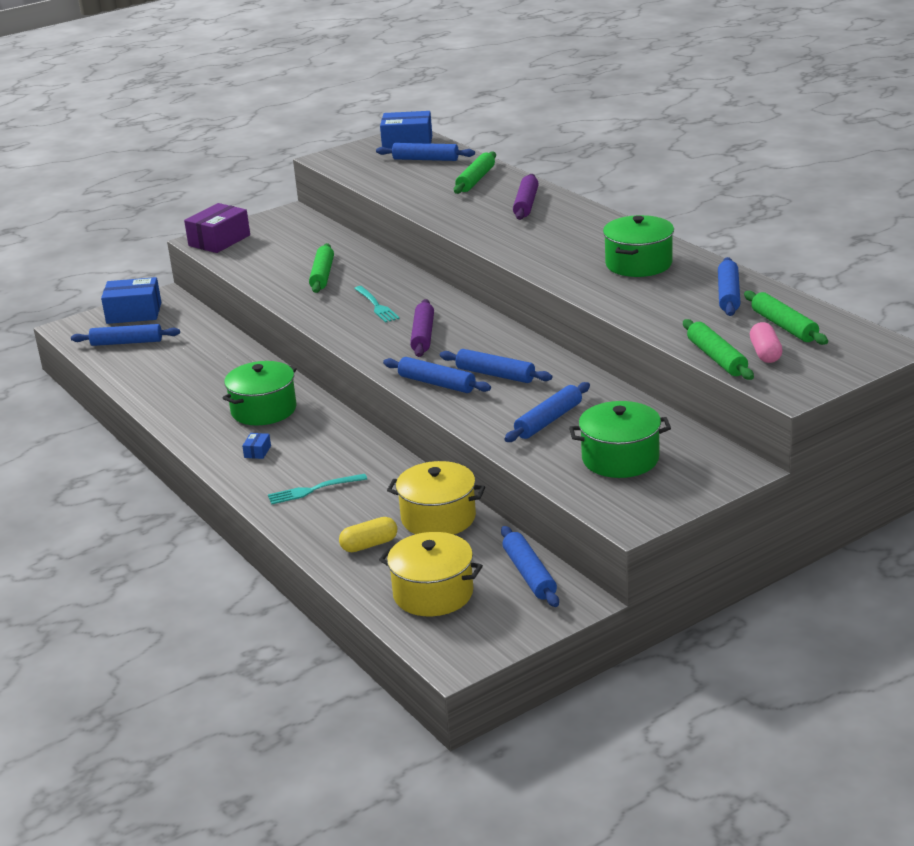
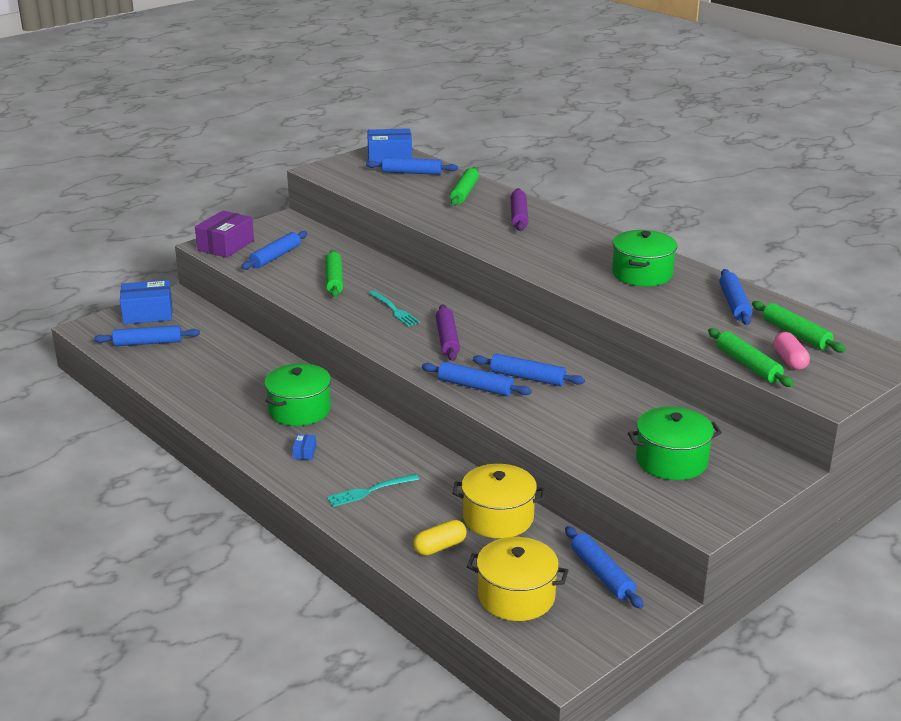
camera: 10 degrees left, 0 degrees up
blue rolling pin [504,382,590,442] -> blue rolling pin moved to [242,231,307,270]

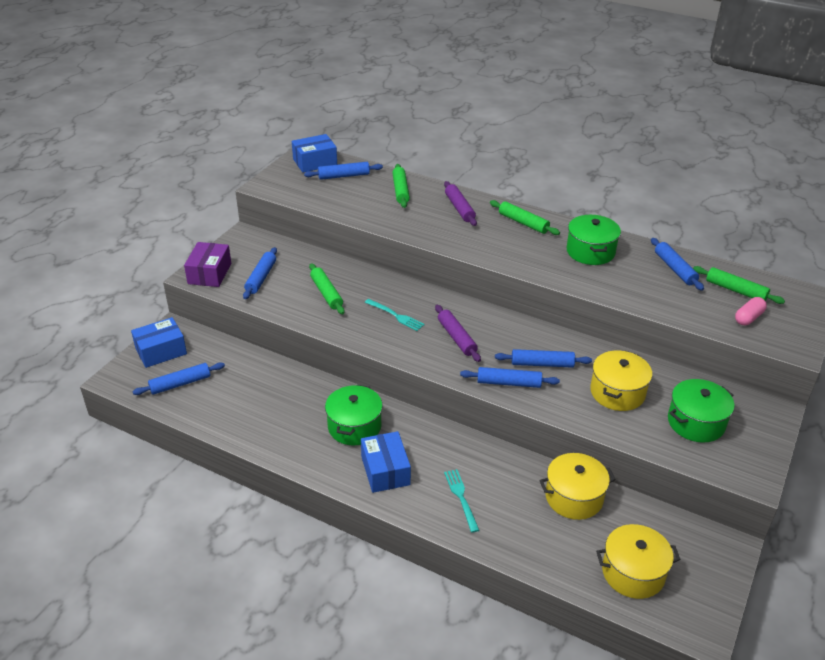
camera: 20 degrees left, 10 degrees up
blue box [293,434,317,460] -> blue box [361,431,411,493], size x2.36
turquoise fork [327,474,419,507] -> turquoise fork turned 120 degrees clockwise [444,469,479,533]
yellow capsule [413,520,467,556] -> none
blue rolling pin [565,526,644,609] -> none
green rolling pin [708,328,794,387] -> green rolling pin moved to [490,200,560,235]
pink capsule [773,332,810,370] -> pink capsule turned 75 degrees clockwise [735,297,767,325]
none -> yellow pot [590,351,652,411]

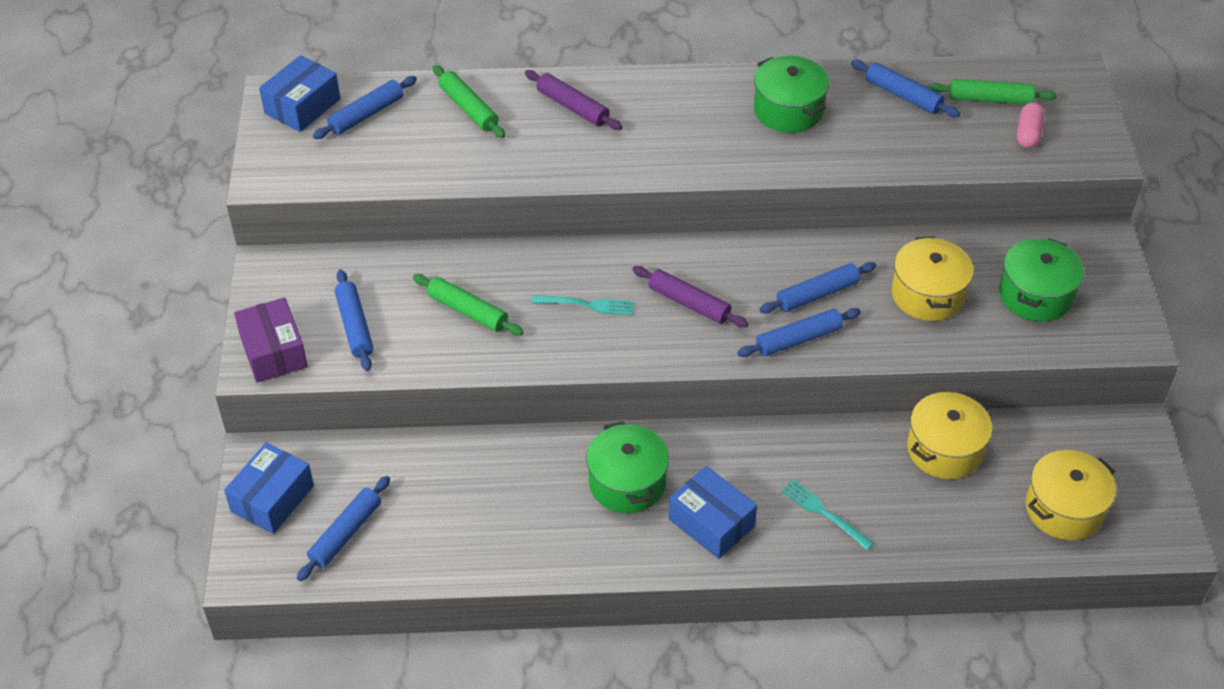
camera: 30 degrees left, 10 degrees up
green rolling pin [490,200,560,235] -> none

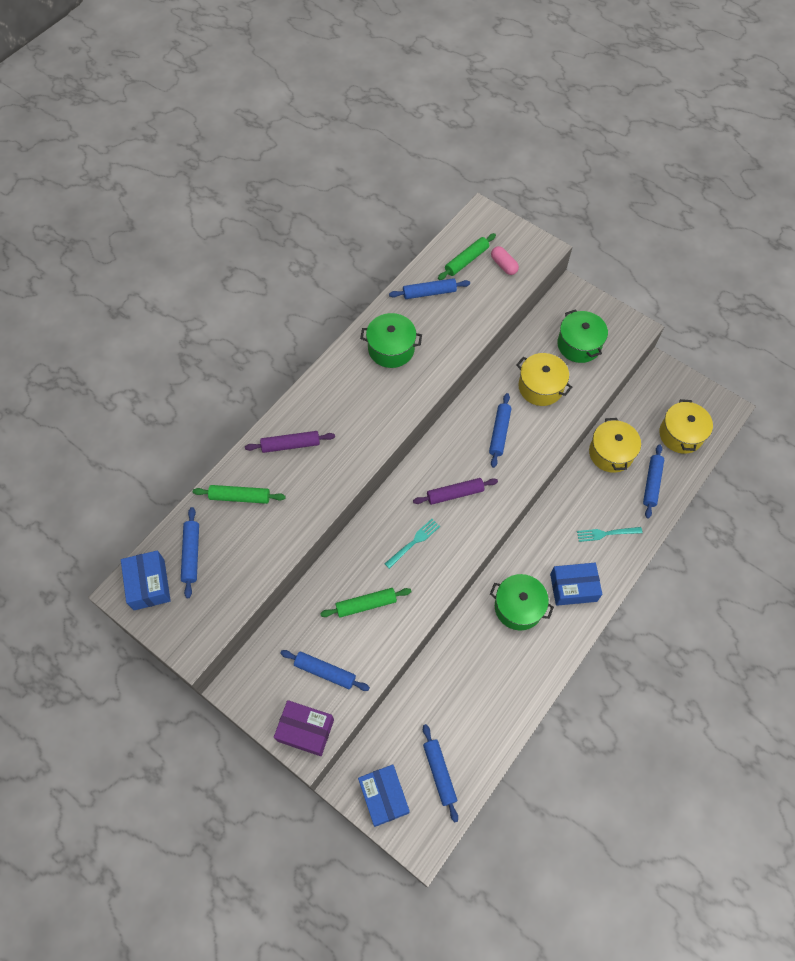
camera: 50 degrees left, 15 degrees up
blue rolling pin [737,308,861,357] -> blue rolling pin moved to [643,444,664,519]

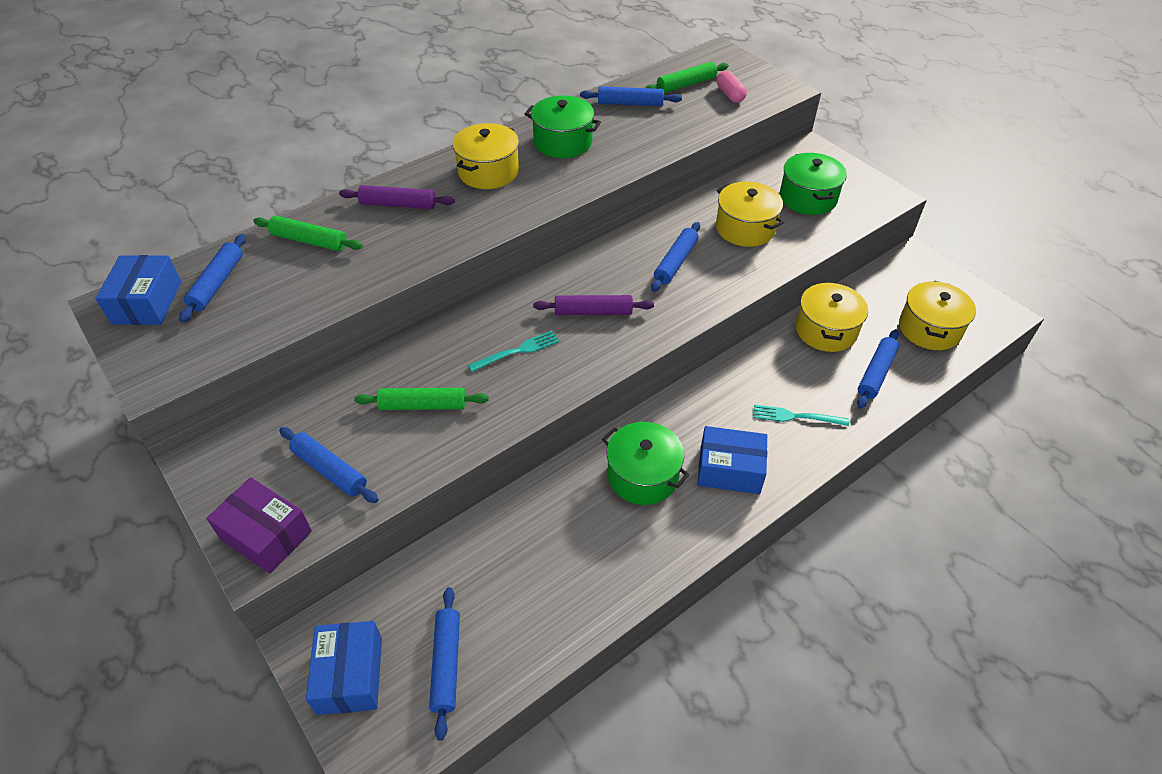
camera: 15 degrees right, 15 degrees down
none -> yellow pot [452,123,519,189]

